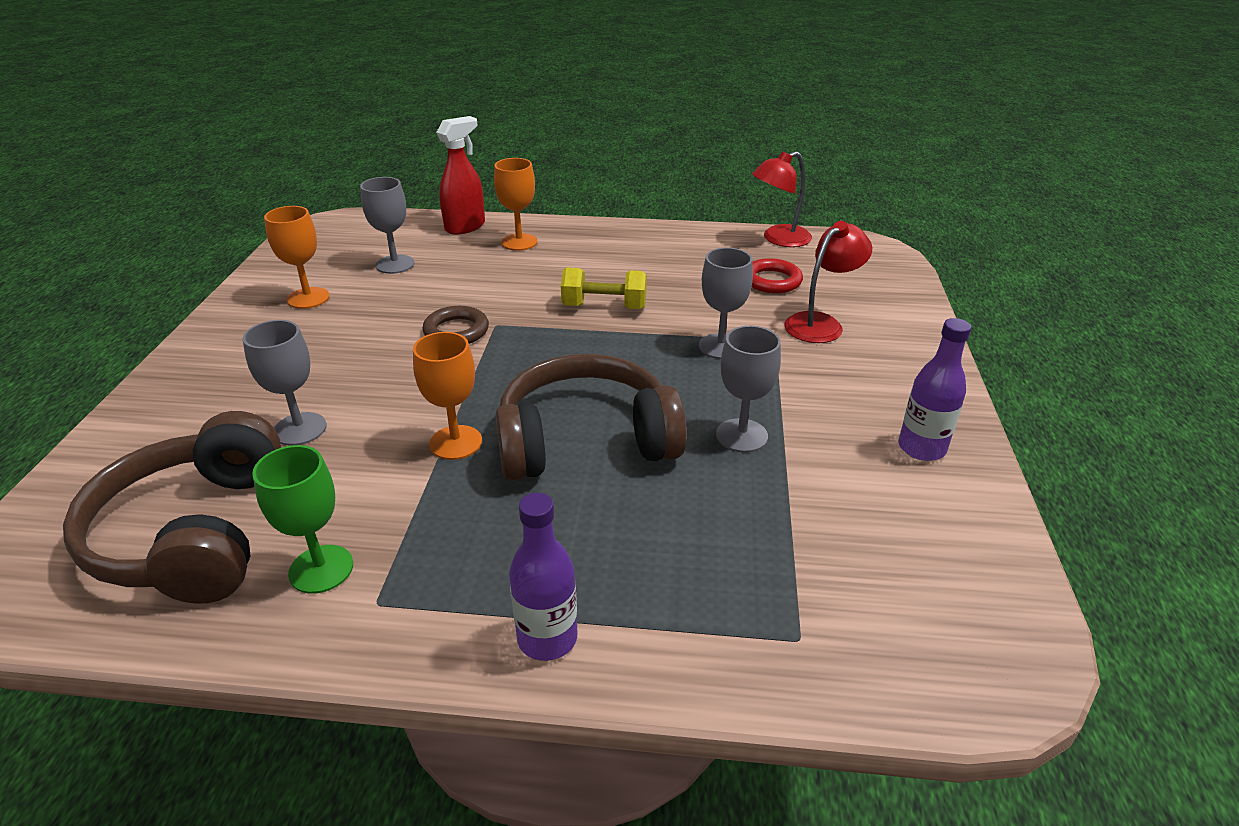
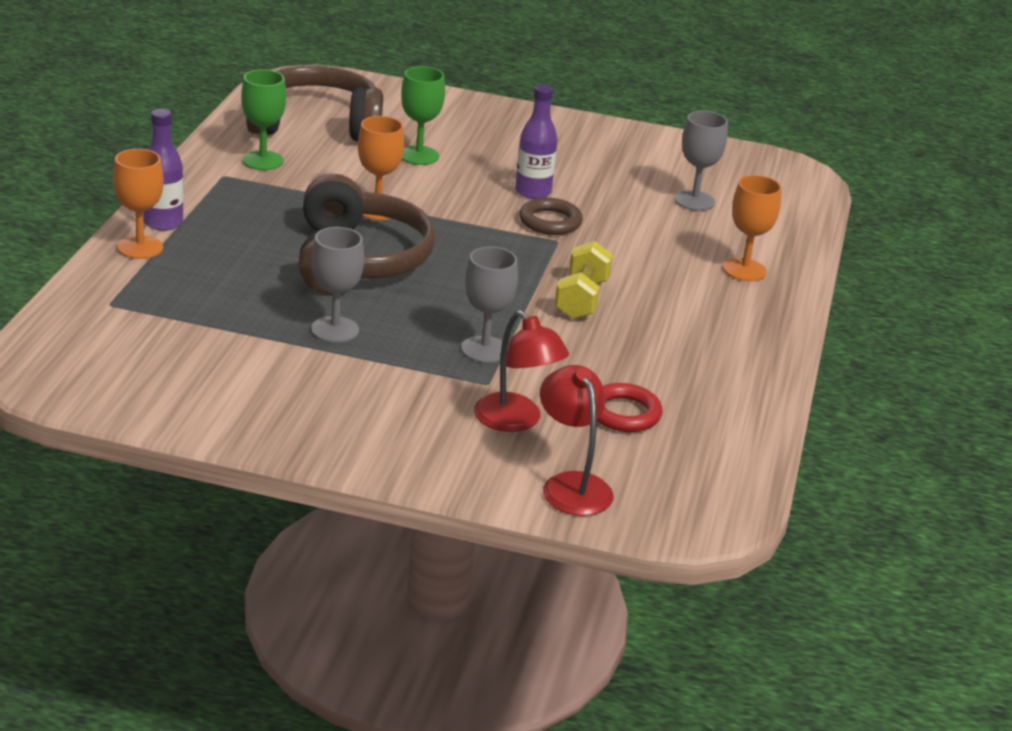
camera: 95 degrees right, 5 degrees down
grey goblet [243,320,327,446] -> green goblet [401,66,445,165]
orange goblet [264,206,330,309] -> orange goblet moved to [113,149,164,259]
red spray bottle [436,116,485,235] -> none
red lamp [752,151,812,247] -> red lamp moved to [540,365,613,516]
purple bottle [898,318,971,461] -> purple bottle moved to [515,85,557,199]

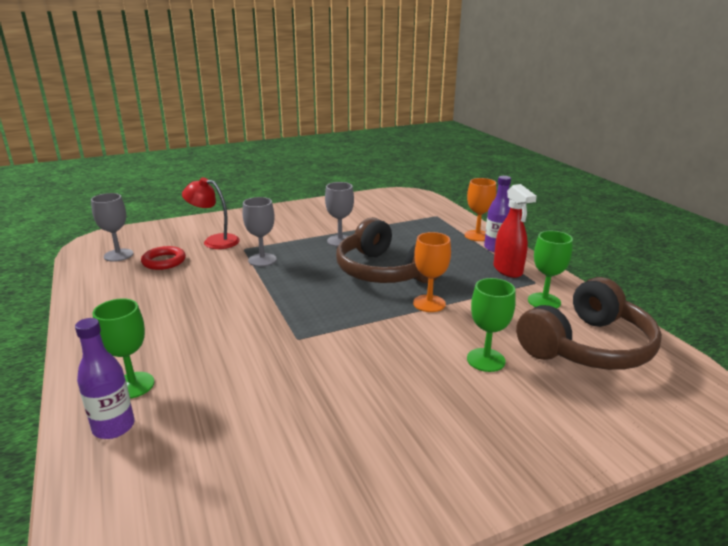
camera: 145 degrees right, 5 degrees down
purple bottle [515,85,557,199] -> purple bottle moved to [75,318,135,439]
brown ring [519,198,583,235] -> none
red lamp [540,365,613,516] -> none
yellow dumbbell [555,241,613,319] -> none
grey goblet [674,111,728,211] -> grey goblet moved to [91,193,133,262]
orange goblet [723,175,782,281] -> green goblet [93,298,154,399]
none -> red spray bottle [494,184,537,278]

